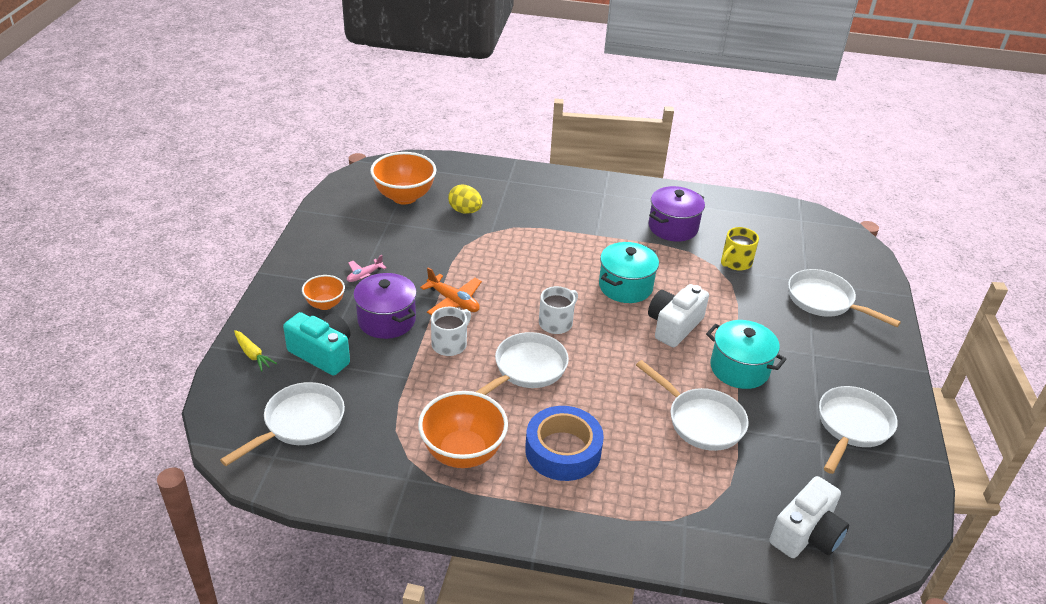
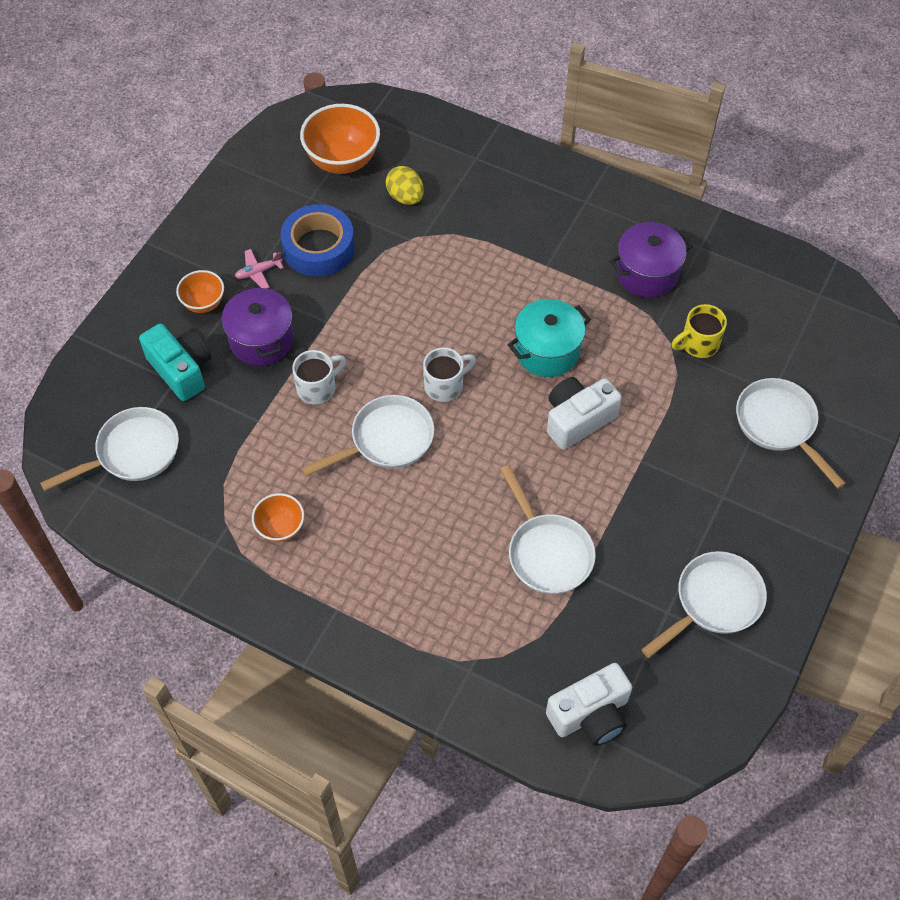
camera: 20 degrees right, 20 degrees up
yellow carrot [234,330,277,371] -> none
orange bowl [418,391,508,468] -> orange bowl [252,493,304,542], size x0.56
orange plane [420,267,482,315] -> none
blue tape [525,406,604,481] -> blue tape moved to [281,204,355,277]
turquoise pot [706,320,787,389] -> none

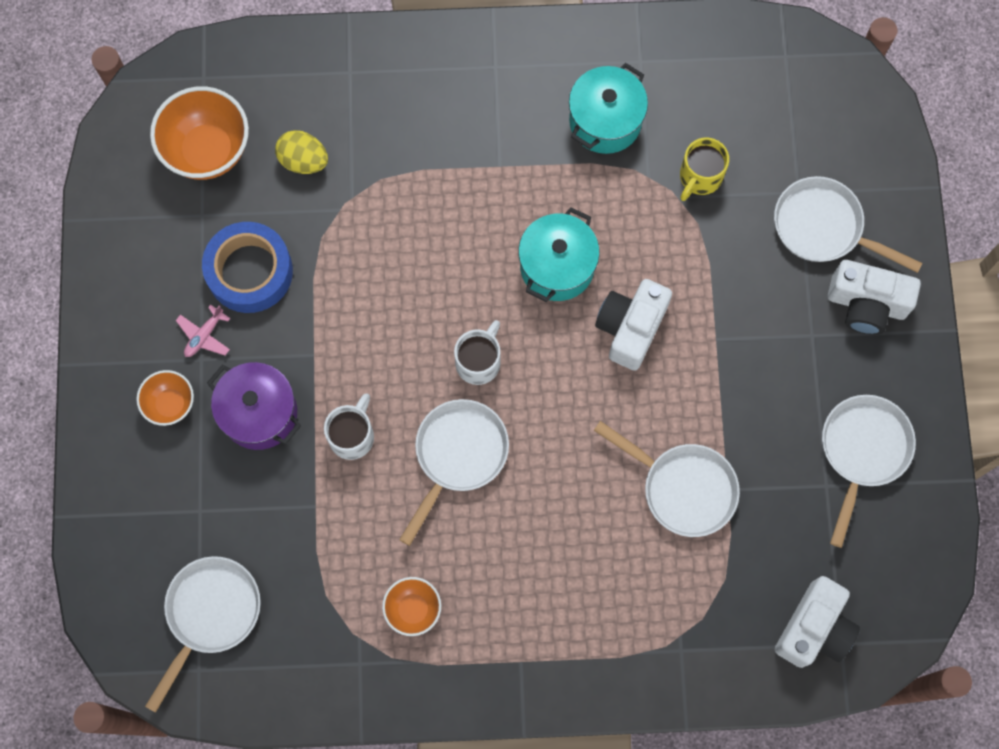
camera: 30 degrees left, 15 degrees up
turquoise camera [139,323,211,401] -> none
purple pot [610,222,693,298] -> turquoise pot [569,63,648,154]
none -> white camera [828,260,921,335]

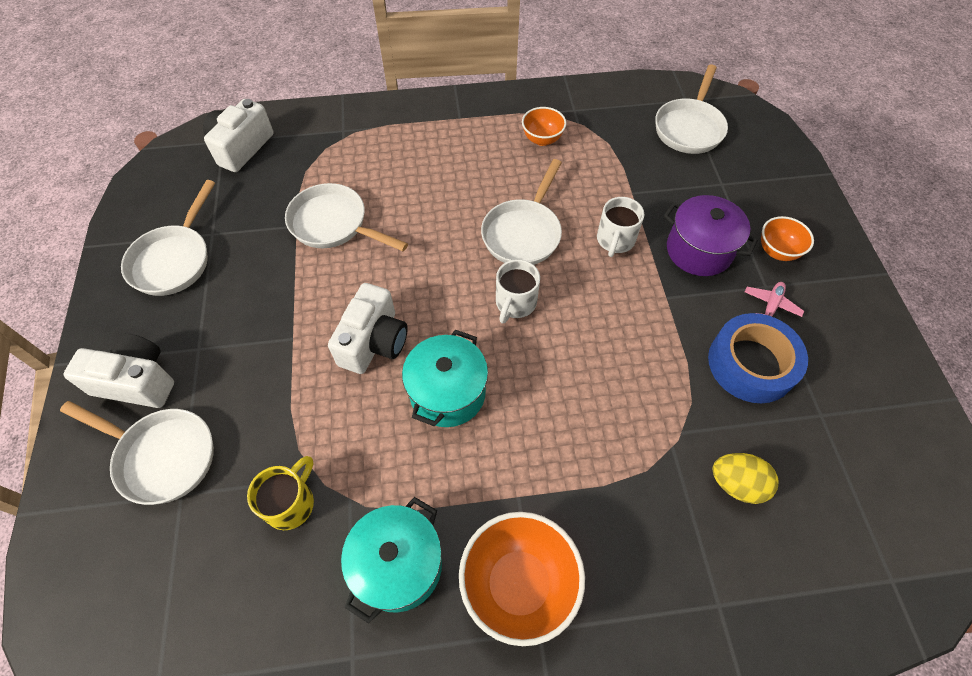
camera: 175 degrees right, 15 degrees down
orange bowl [150,86,249,180] -> orange bowl moved to [459,512,585,646]

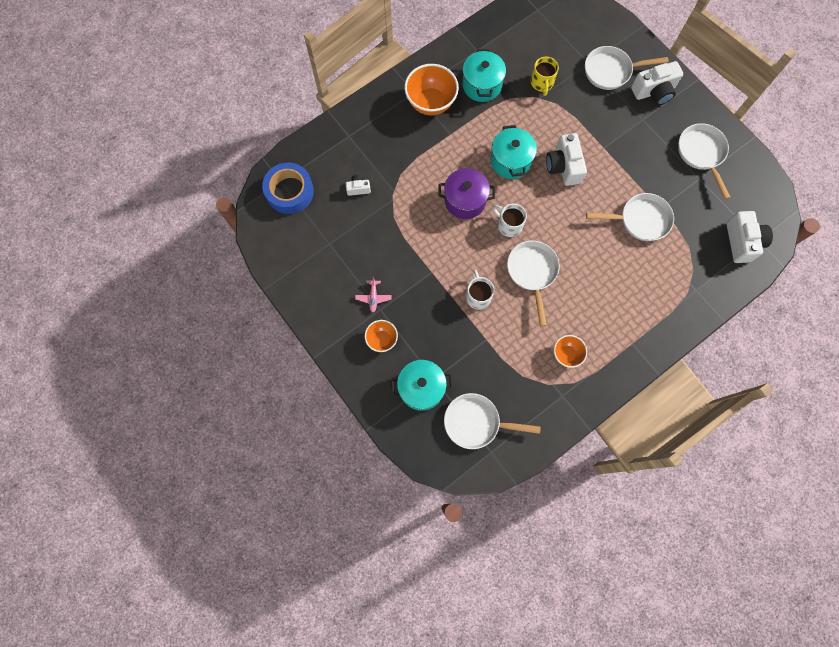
camera: 150 degrees right, 15 degrees up
white mug [496,259,540,324] -> white mug turned 45 degrees counterclockwise [492,203,527,237]
white pan [655,64,728,154] -> white pan turned 75 degrees counterclockwise [444,393,541,449]
purple pot [663,195,758,276] -> purple pot moved to [438,168,495,219]
blue tape [708,313,808,403] -> blue tape moved to [262,163,314,214]
yellow egg [712,453,779,504] -> white camera [346,175,371,196]
none -> turquoise pot [391,360,453,411]

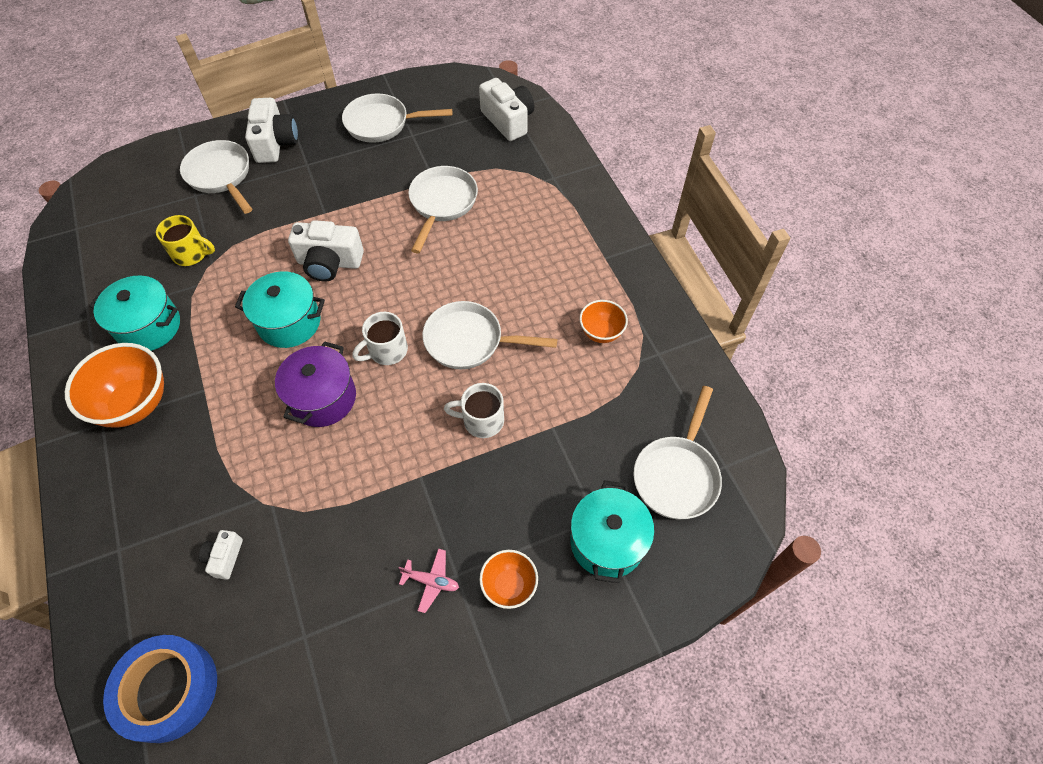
camera: 75 degrees left, 15 degrees down
white pan [585,46,669,90] -> white pan turned 135 degrees clockwise [180,140,252,214]
white camera [726,211,773,263] -> white camera turned 45 degrees clockwise [479,78,534,141]

